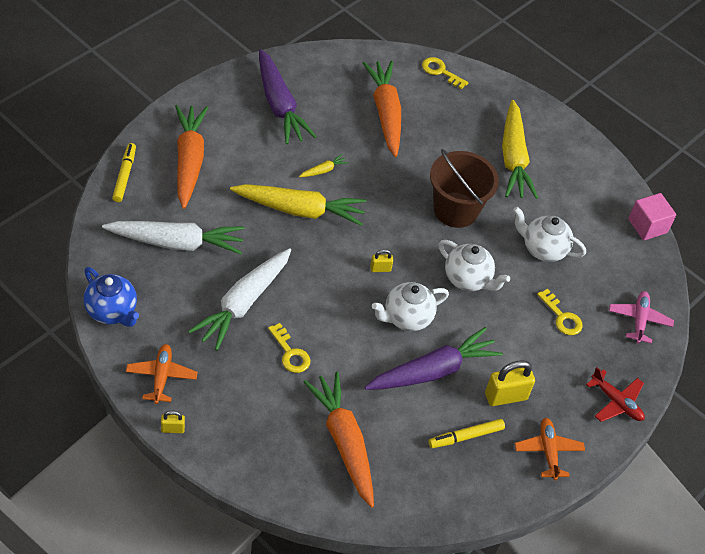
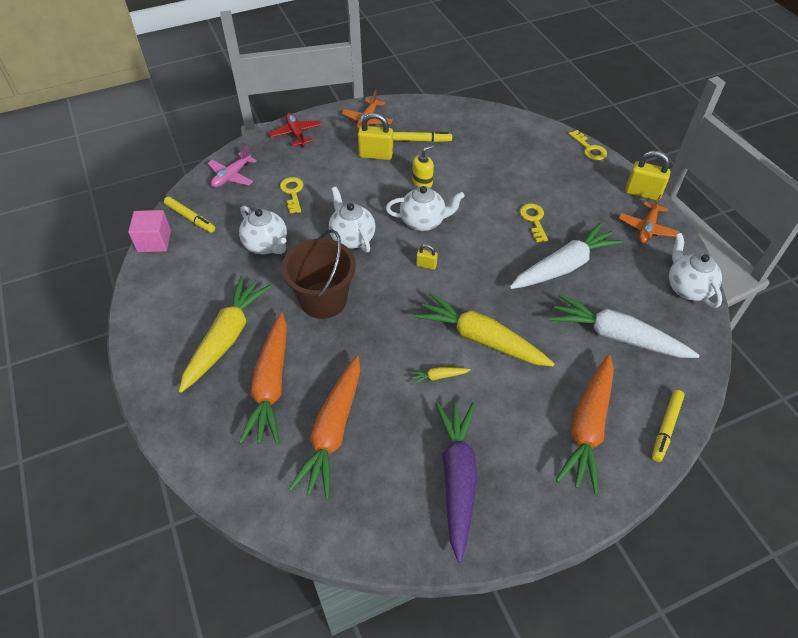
camera: 150 degrees left, 0 degrees up
blue teapot [83,267,139,327] -> white teapot [669,233,722,308]
yellow padlock [161,411,185,433] -> yellow padlock [625,151,670,201], size x1.92
orange carrot [303,371,374,508] -> orange carrot moved to [239,313,287,445]
purple carrot [365,327,503,390] -> yellow soap dispenser [412,145,434,188]
yellow key [422,57,468,89] -> yellow key moved to [569,130,607,160]
none -> yellow marker [164,197,215,233]

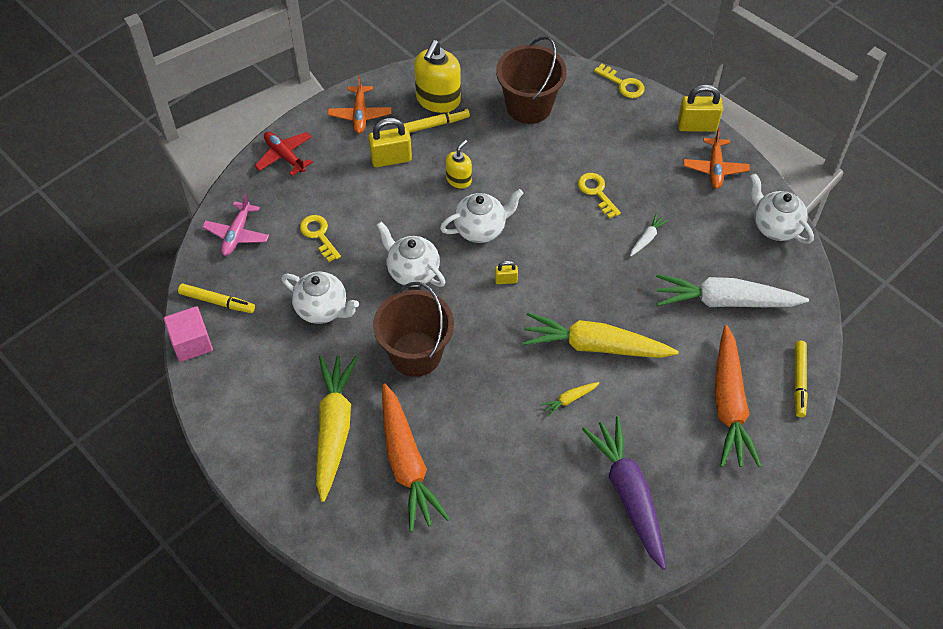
camera: 20 degrees left, 5 degrees up
orange carrot [288,356,360,500] -> none
white carrot [509,222,624,289] -> white carrot [630,213,668,256], size x0.41
none -> yellow soap dispenser [414,40,461,113]
none -> brown bucket [496,36,567,124]

